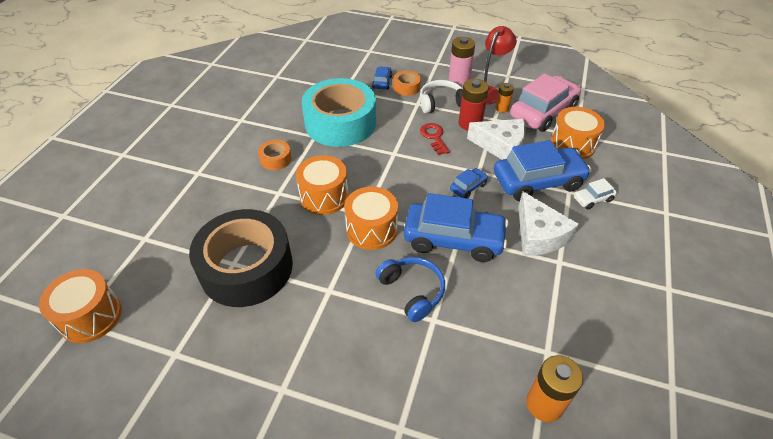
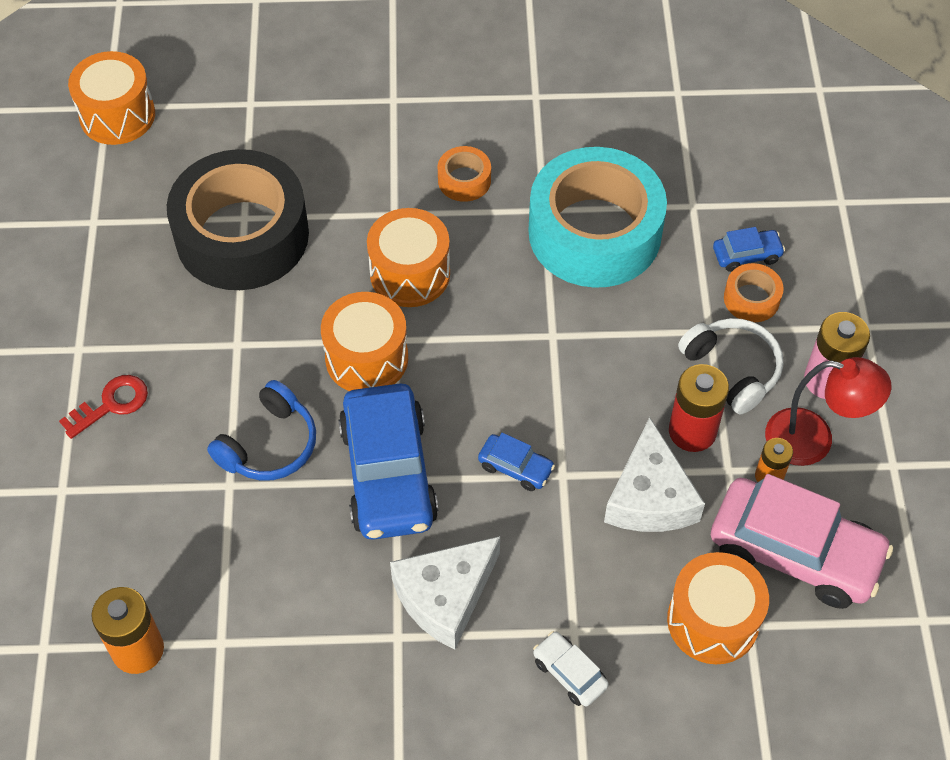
camera: 70 degrees right, 10 degrees up
red key [420,123,450,155] -> red key moved to [59,375,148,439]
blue car [494,140,591,201] -> none

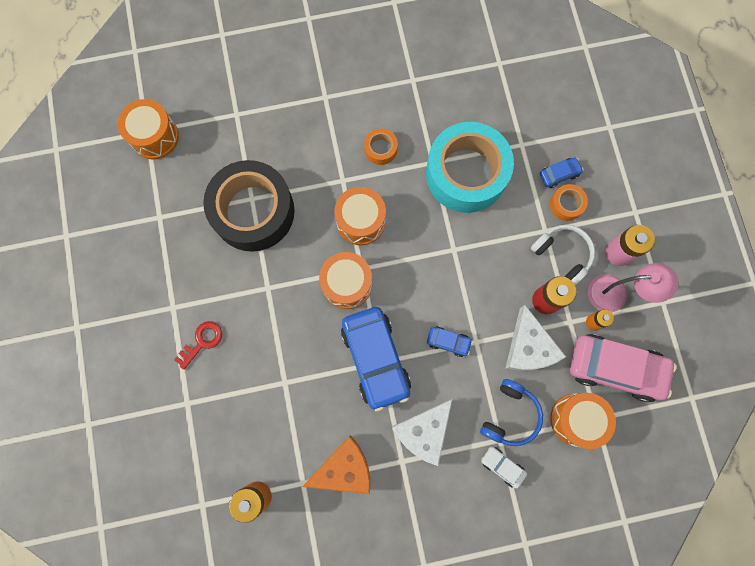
camera: 10 degrees left, 20 degrees up
blue headphones [207,380,316,481] -> blue headphones moved to [480,379,543,446]
red lamp [765,357,891,466] -> pink lamp [588,263,678,312]
none -> orange cheese [302,435,370,494]

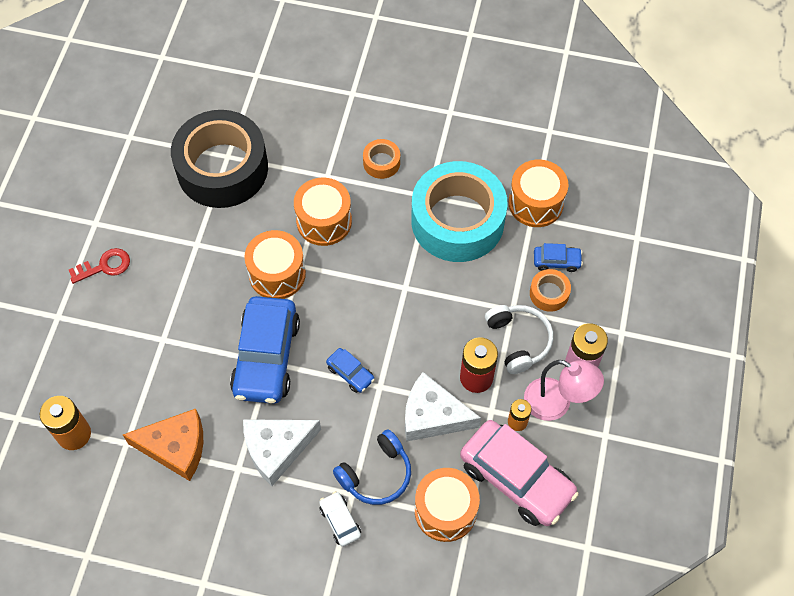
camera: 25 degrees right, 15 degrees down
orange drum [118,99,179,159] -> orange drum moved to [509,159,568,227]
white cheese [505,305,566,371] -> white cheese turned 90 degrees clockwise [405,372,481,442]

